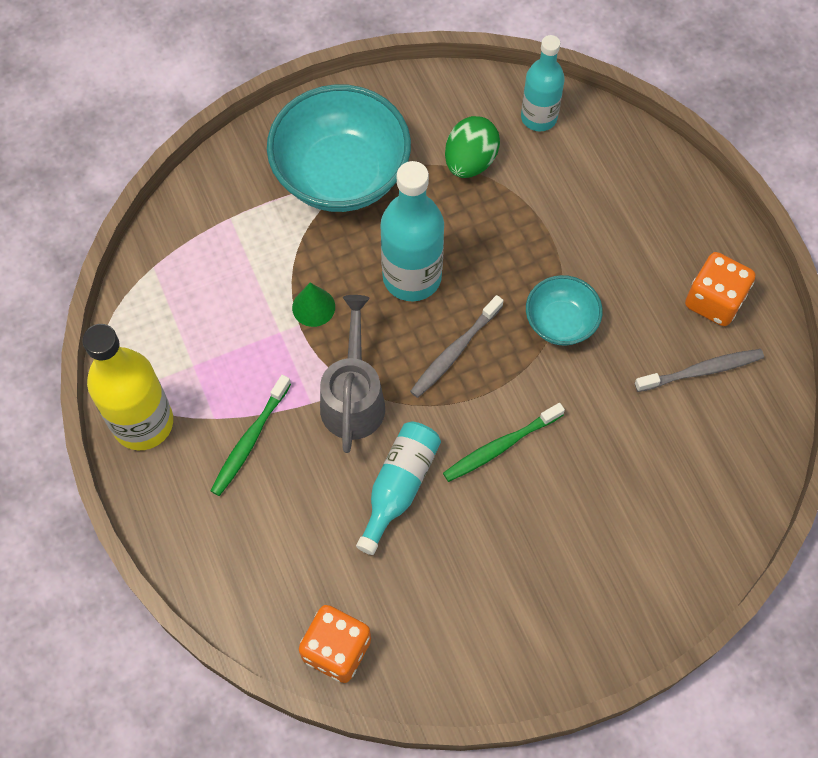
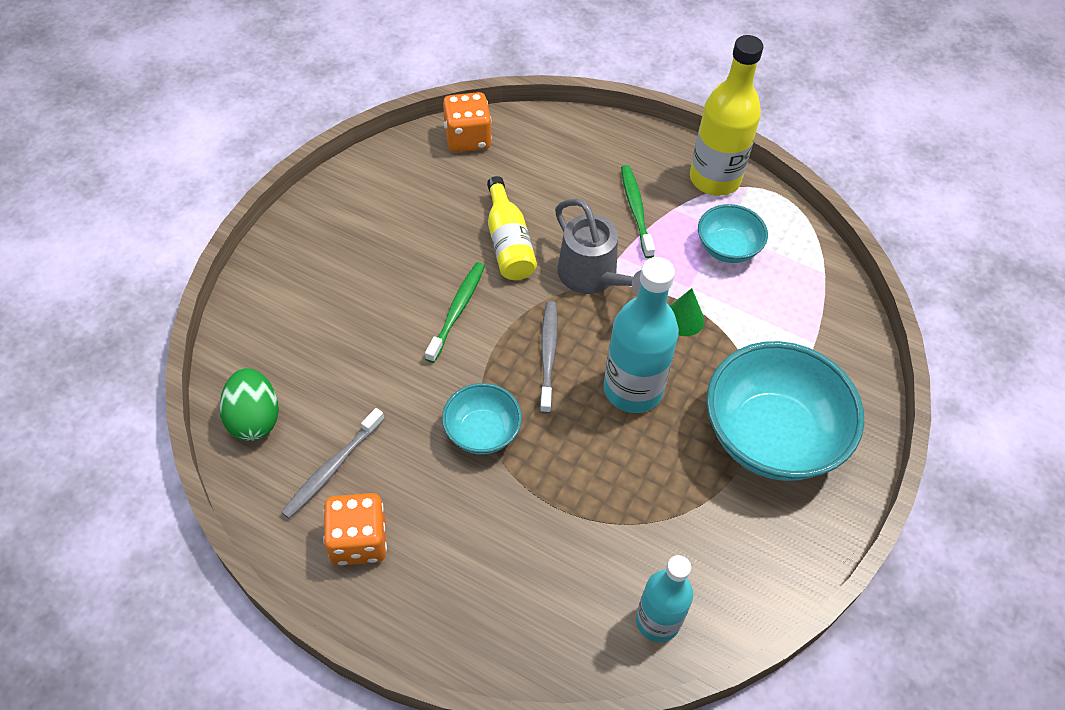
camera: 140 degrees right, 10 degrees down
turquoise bottle [356,422,441,555] -> yellow bottle [487,176,537,280]
green egg [445,116,500,178] -> green egg moved to [219,368,279,441]
none -> turquoise bowl [698,204,768,263]

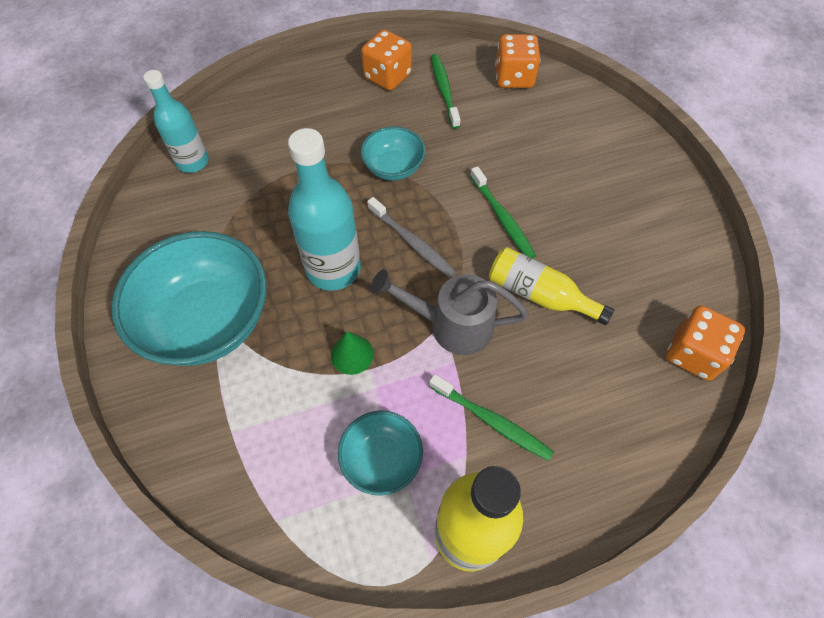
camera: 135 degrees right, 5 degrees up
green egg [219,368,279,441] -> orange dice [495,34,541,88]
grey toothbrush [281,408,384,519] -> green toothbrush [431,54,461,129]

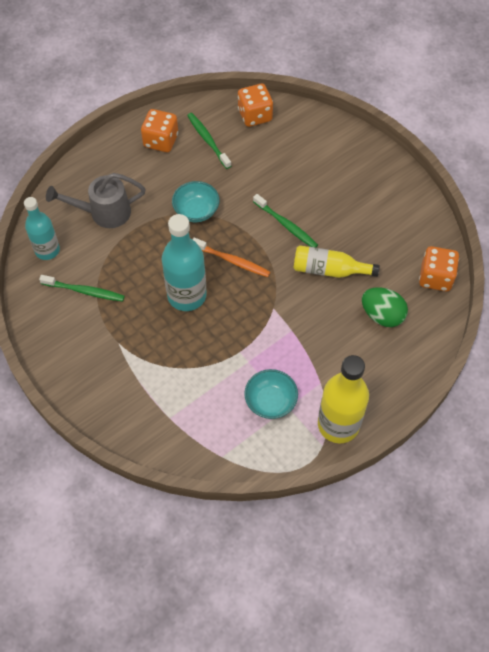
camera: 20 degrees left, 0 degrees up
turquoise bowl [111,231,267,366] -> none
green cone [331,331,374,375] -> none
grey toothbrush [367,197,456,278] -> orange toothbrush [193,238,270,277]
grey watering can [371,269,529,355] -> grey watering can moved to [46,173,146,228]
green toothbrush [429,374,554,461] -> green toothbrush moved to [39,275,125,302]
none -> green egg [362,288,408,327]

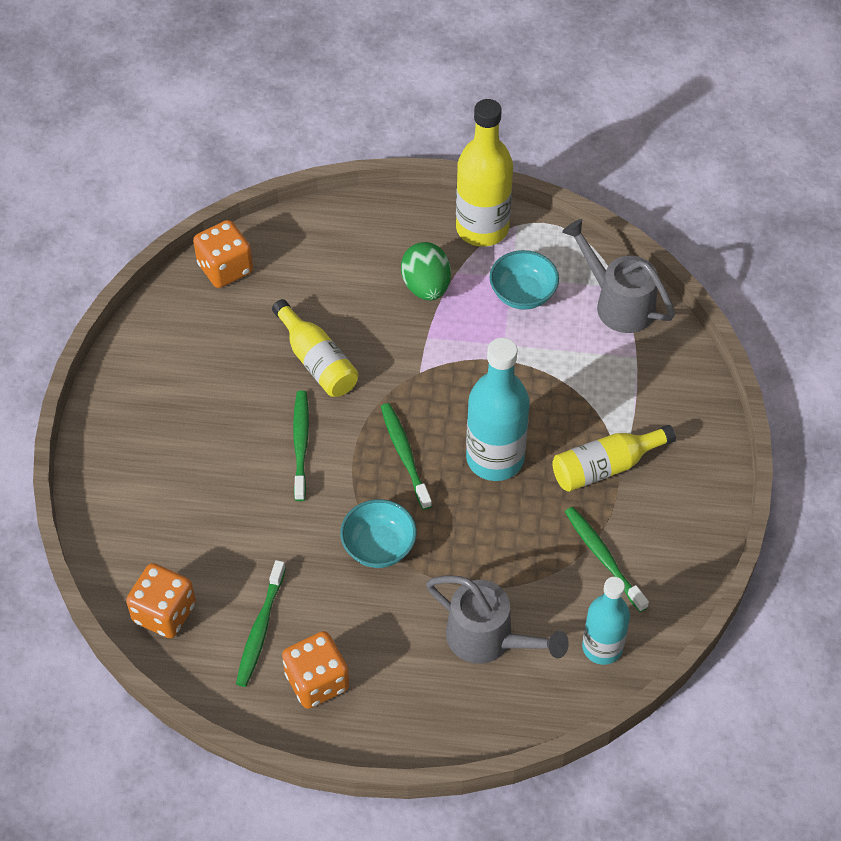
camera: 135 degrees left, 5 degrees down
orange toothbrush [193,238,270,277] -> green toothbrush [381,403,432,510]
green egg [362,288,408,327] -> green egg moved to [401,242,451,301]
none -> yellow bottle [552,425,676,492]
none -> grey watering can [562,219,675,333]

